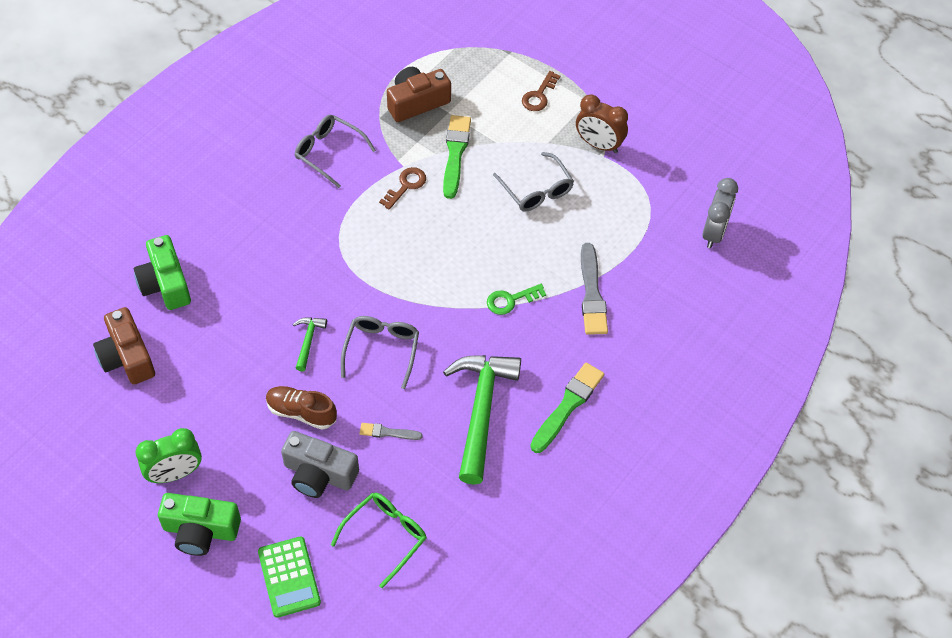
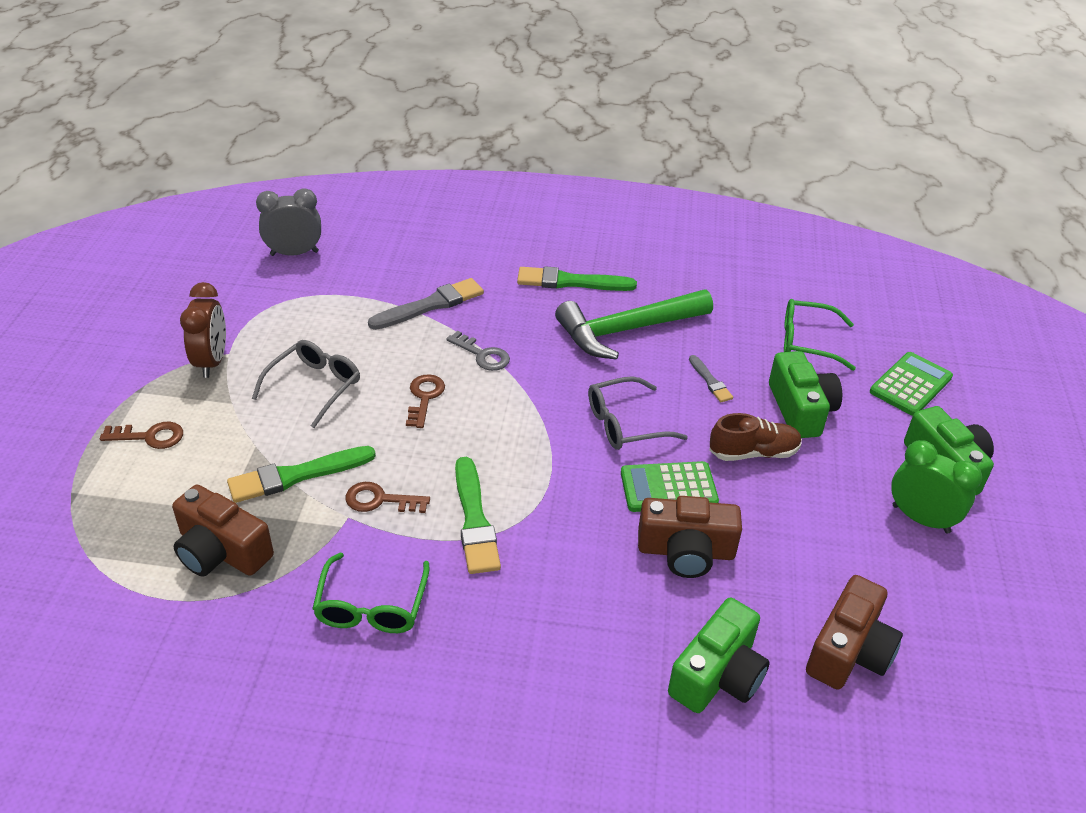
camera: 120 degrees left, 15 degrees down
brown shoe [266,386,337,430] -> brown shoe turned 90 degrees counterclockwise [709,413,802,461]
grey camera [281,431,359,498] -> green camera [769,351,842,438]
green hammer [293,317,327,372] -> green calculator [621,461,719,512]
grey glasses [295,115,376,188] -> green glasses [312,553,430,633]
green key [487,284,546,315] -> grey key [446,331,510,371]
none -> brown key [406,374,445,428]
none -> green brush [455,457,501,574]
none -> brown camera [638,496,742,578]

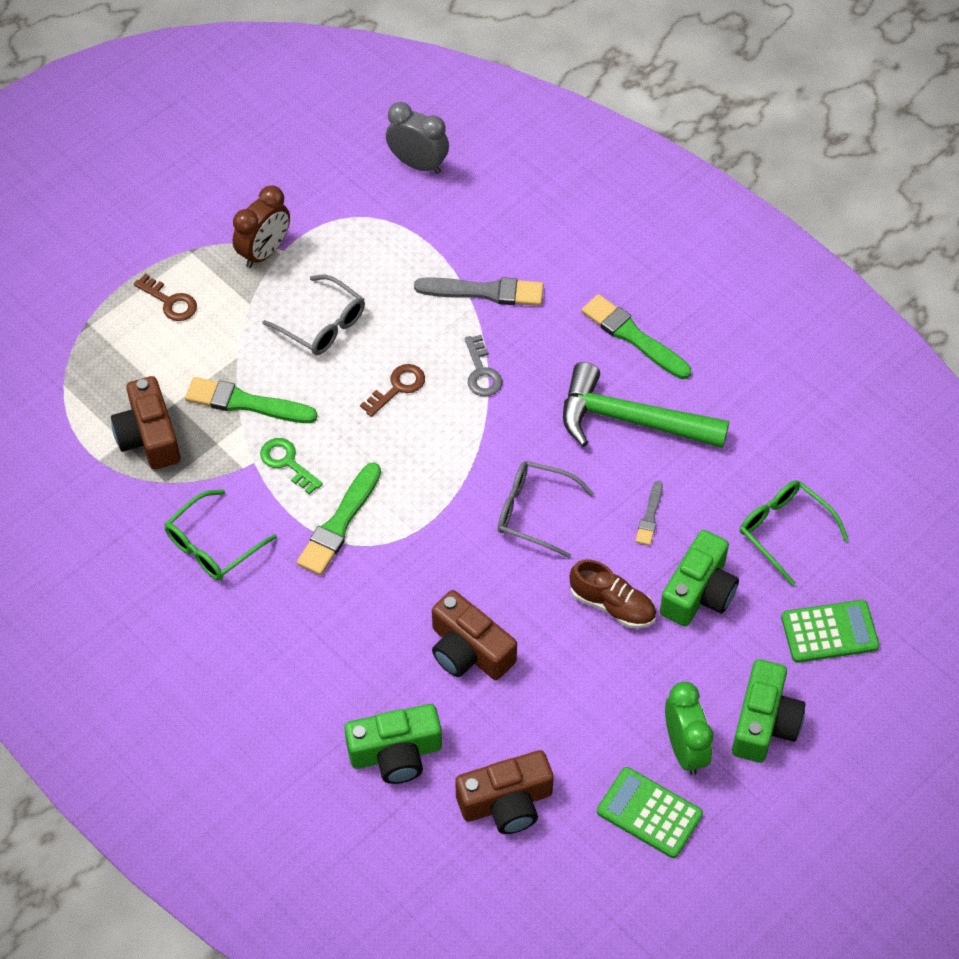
camera: 40 degrees right, 15 degrees up
grey glasses [252,340,360,428] -> grey glasses turned 60 degrees clockwise [263,275,365,355]
brown key [345,482,430,513] -> green key [260,438,323,495]
green calculator [621,461,719,512] -> green calculator moved to [597,767,703,858]

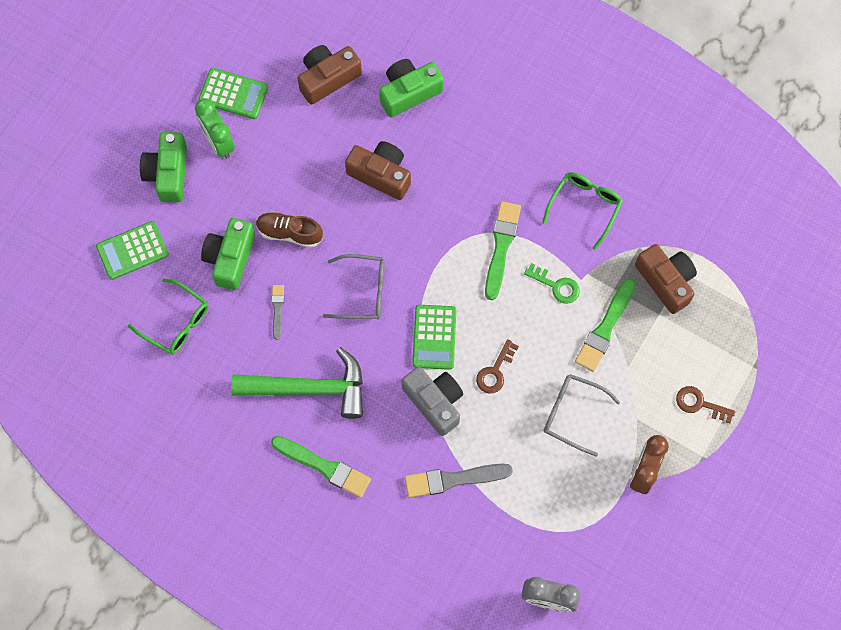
camera: 165 degrees right, 15 degrees up
green brush [185,377,318,423] -> green brush turned 120 degrees clockwise [575,278,636,372]
grey key [465,335,502,397] -> grey camera [402,367,463,436]
none -> green calculator [412,305,456,370]

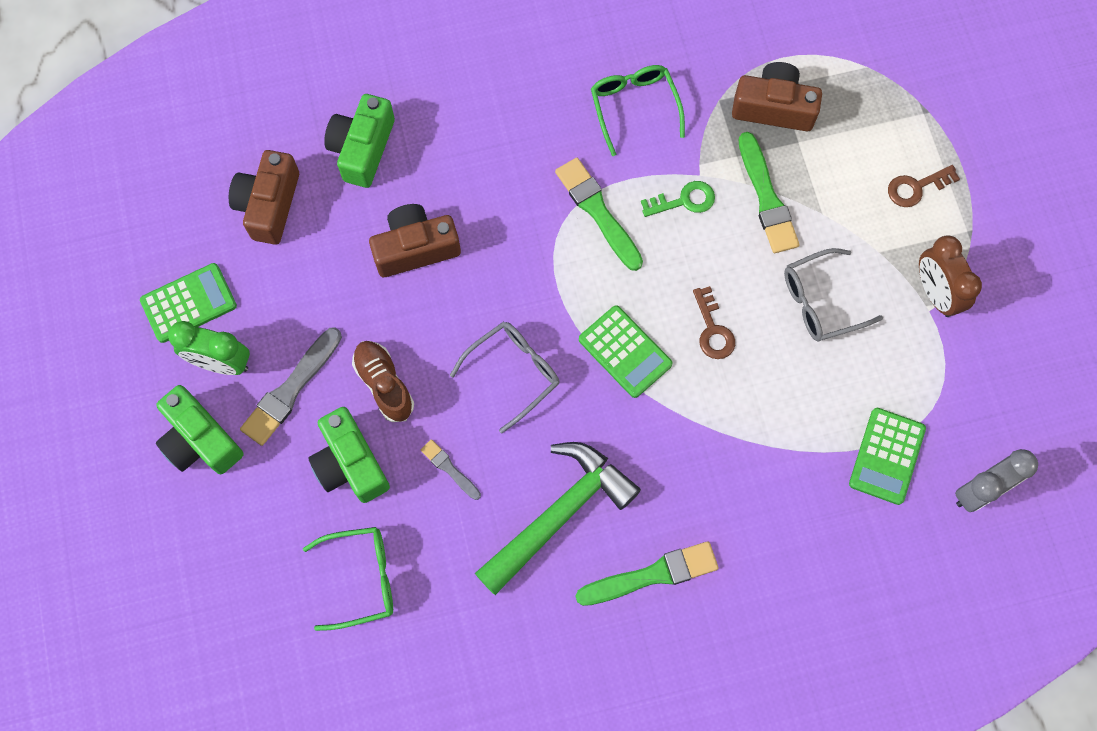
camera: 45 degrees left, 0 degrees up
green calculator [96,221,169,280] -> green calculator moved to [849,408,926,505]
brown shoe [256,212,323,248] -> brown shoe turned 90 degrees clockwise [352,341,414,422]
grey camera [402,367,463,436] -> none
grey brush [405,464,513,498] -> grey brush moved to [240,327,342,446]

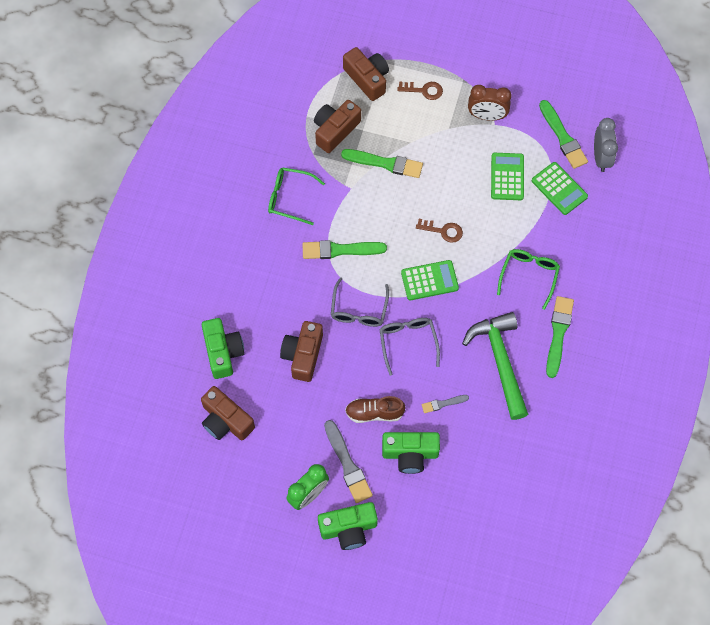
camera: 60 degrees left, 5 degrees down
green calculator [140,263,237,343] -> green calculator moved to [491,153,524,200]
green glasses [303,527,393,631] -> green glasses moved to [497,249,560,310]
green camera [324,94,395,188] -> green camera turned 150 degrees counterclockwise [202,318,244,379]
green key [641,181,715,217] -> none
grey glasses [784,248,883,342] -> grey glasses moved to [331,277,389,327]
brown key [888,165,960,207] -> brown key turned 90 degrees counterclockwise [397,82,443,100]
none -> brown camera [343,47,389,101]
none -> green brush [539,100,588,169]

